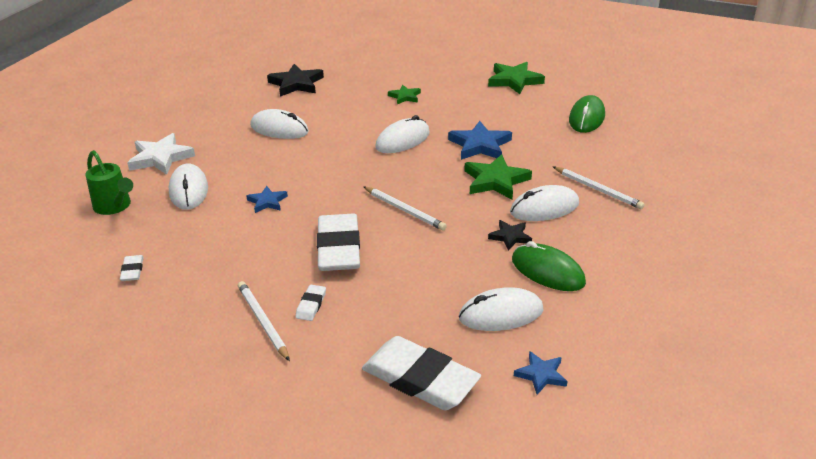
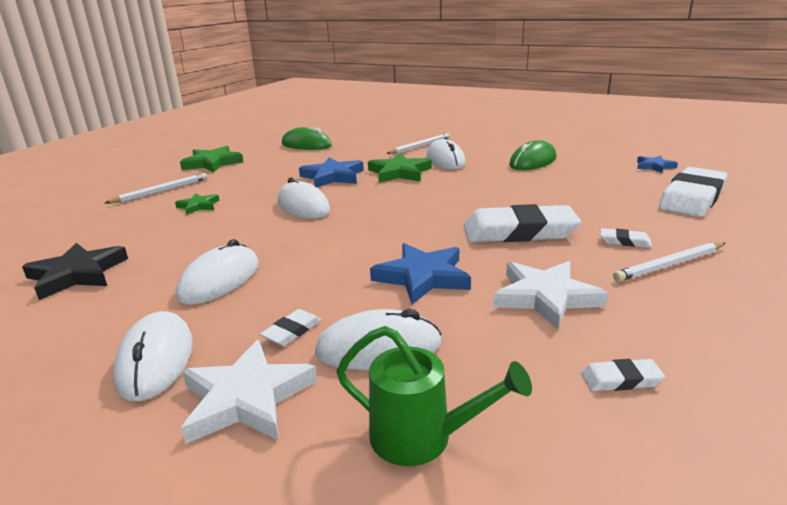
camera: 85 degrees left, 10 degrees down
green watering can [85,150,133,215] -> green watering can turned 60 degrees clockwise [337,326,532,466]
blue star [247,186,288,213] -> blue star [370,243,471,304], size x1.73
white pencil [363,186,447,231] -> white pencil moved to [105,173,208,204]
white mouse [459,287,544,331] -> white mouse moved to [113,311,193,401]
black star [488,220,532,251] -> none
none -> white eraser [260,309,321,346]
none -> white star [493,261,608,330]

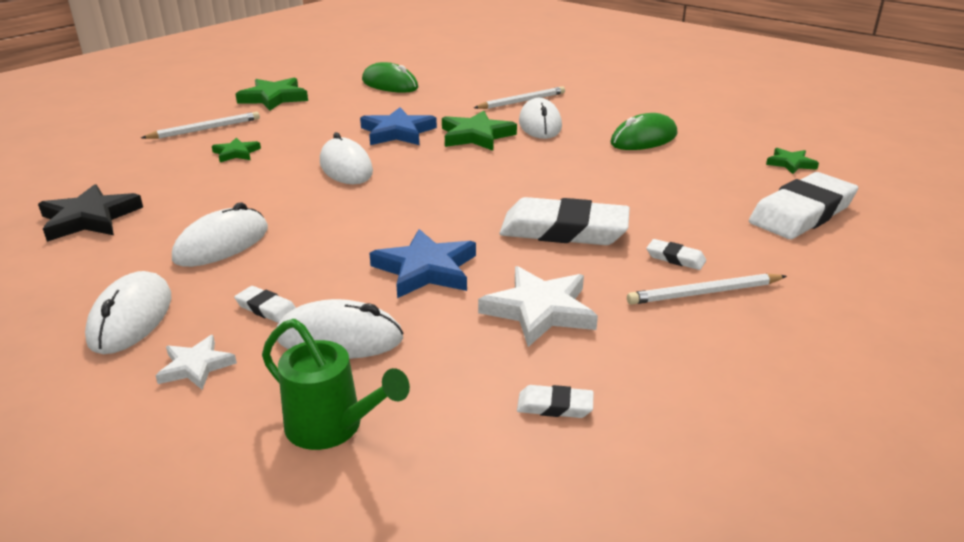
camera: 10 degrees right, 5 degrees up
white star [181,340,317,444] -> white star [155,335,237,389], size x0.58
white eraser [260,309,321,346] -> white eraser turned 75 degrees clockwise [234,286,296,323]
blue star [637,156,678,173] -> green star [766,148,819,174]

